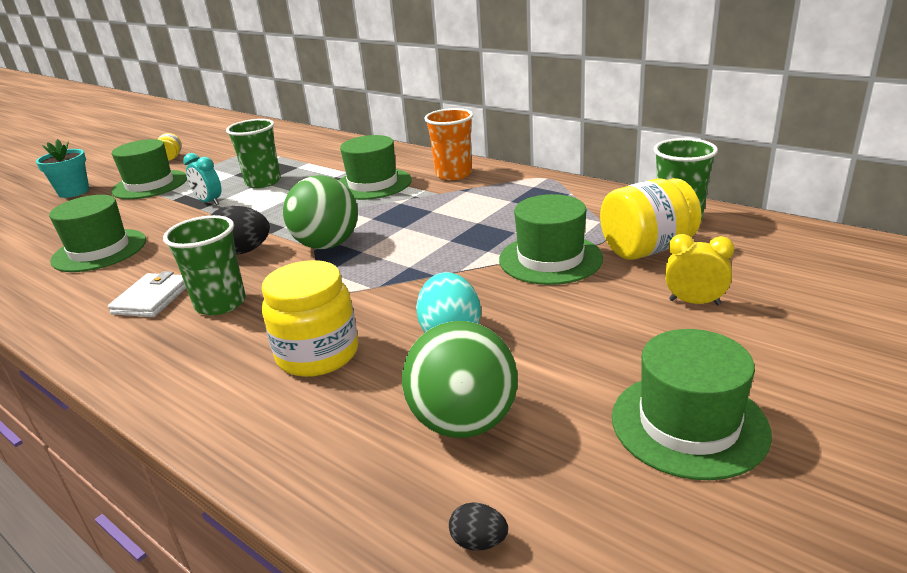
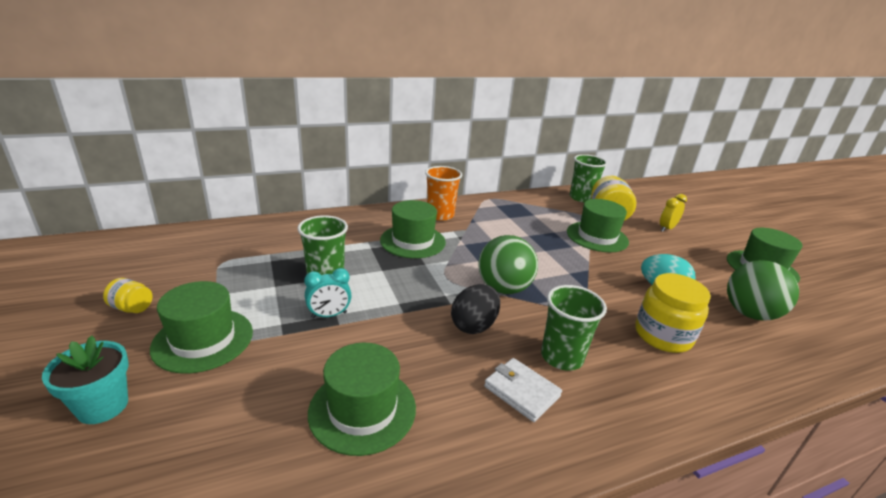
camera: 65 degrees left, 0 degrees up
black egg [449,502,508,551] -> none

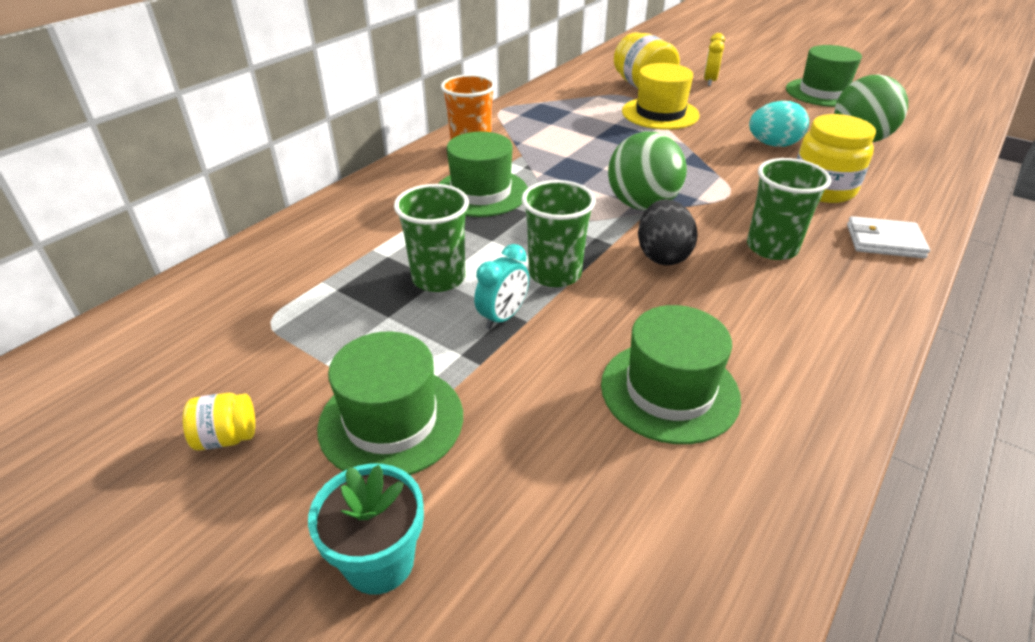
camera: 30 degrees left, 10 degrees up
white wallet [484,358,562,422] -> white wallet moved to [847,216,930,258]
green hat [567,199,629,252] -> yellow hat [622,63,700,130]
green cup [570,154,607,202] -> green cup moved to [522,180,596,287]

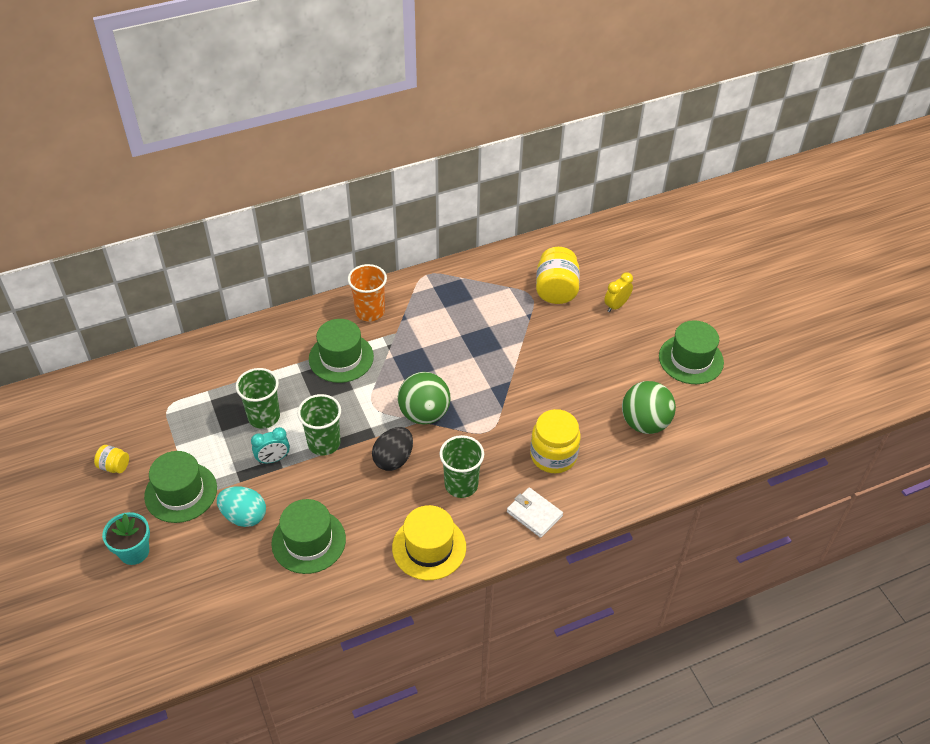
camera: 30 degrees right, 10 degrees up
yellow hat [622,63,700,130] -> yellow hat moved to [392,505,466,580]
turquoise egg [749,101,809,147] -> turquoise egg moved to [217,486,266,527]

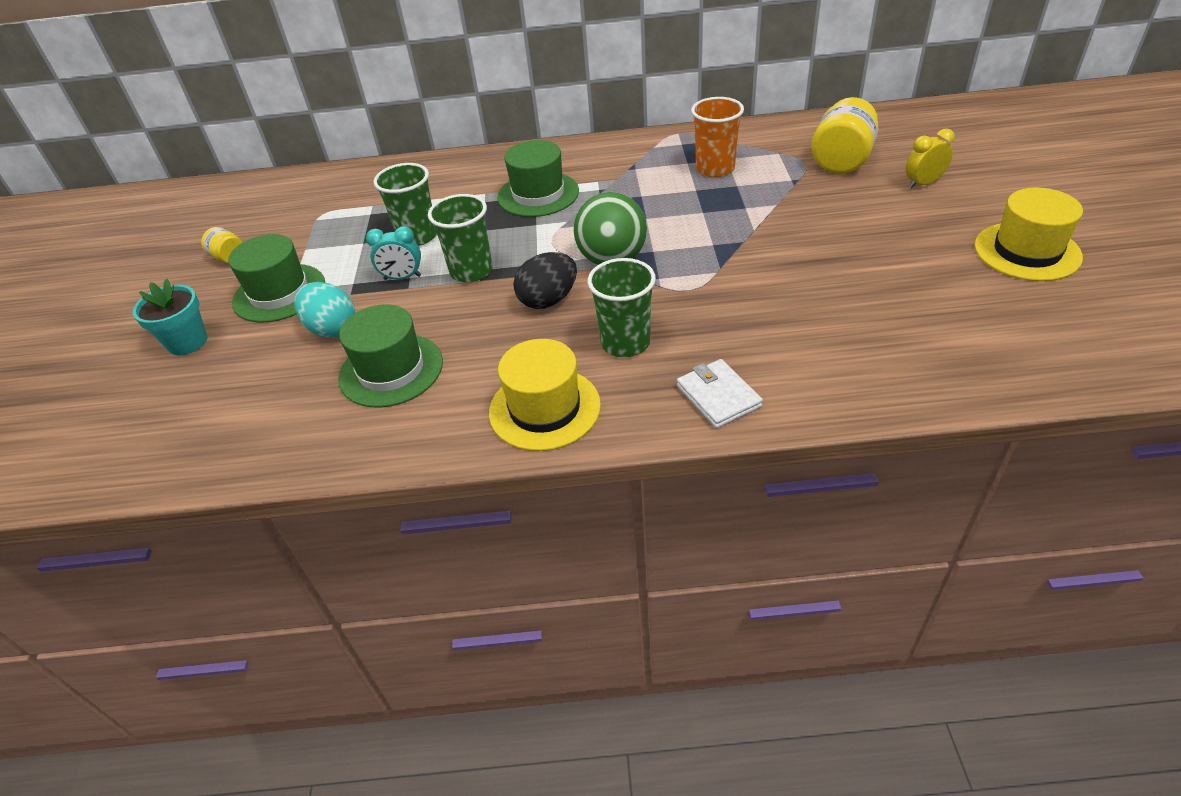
camera: 25 degrees right, 5 degrees down
orange cup [348,264,387,321] -> orange cup moved to [691,97,744,177]
yellow jar [530,409,581,473] -> none
green ball [622,381,676,434] -> none
green hat [659,320,724,384] -> yellow hat [974,188,1083,281]

